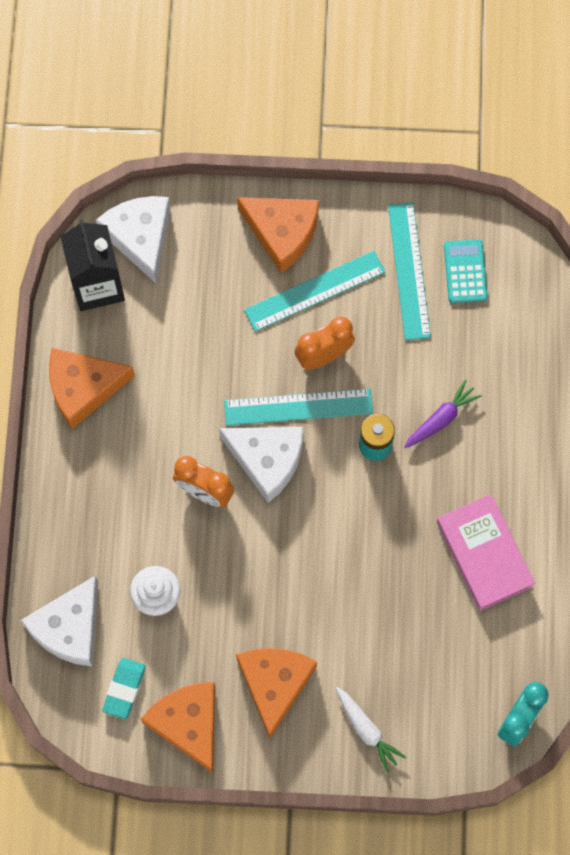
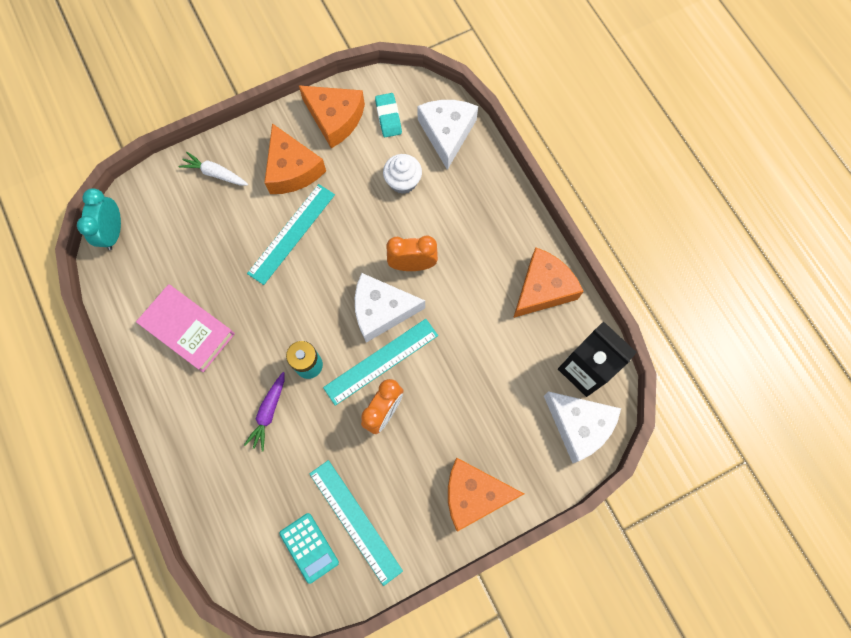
camera: 150 degrees right, 0 degrees up
turquoise ruler [244,251,385,332] -> turquoise ruler moved to [247,184,335,285]

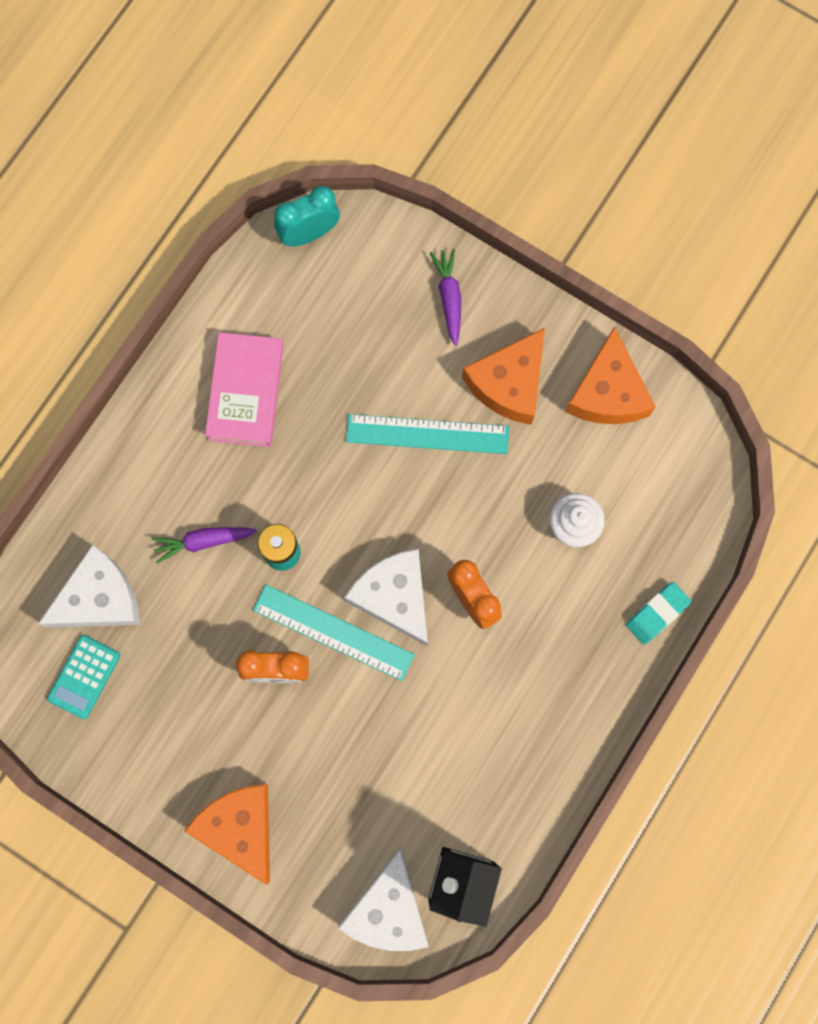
camera: 60 degrees right, 5 degrees up
white carrot [178,152,248,185] -> purple carrot [430,249,461,346]
turquoise ruler [310,460,403,586] -> none
turquoise eraser [375,93,402,137] -> turquoise eraser moved to [626,582,691,644]
white cheese [417,100,478,170] -> white cheese moved to [38,544,140,628]
orange cheese [513,248,584,318] -> none

